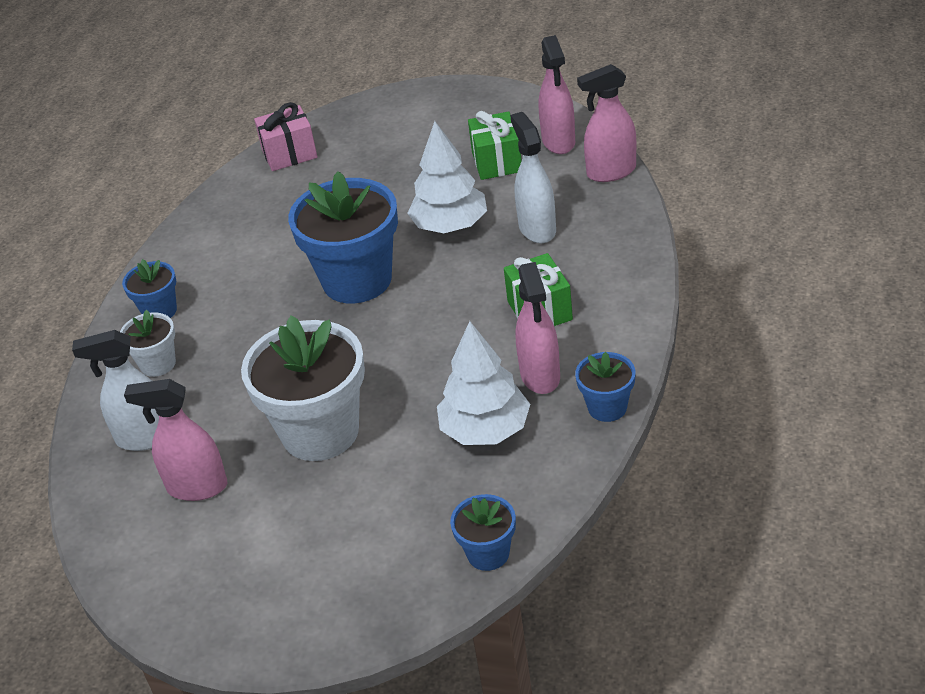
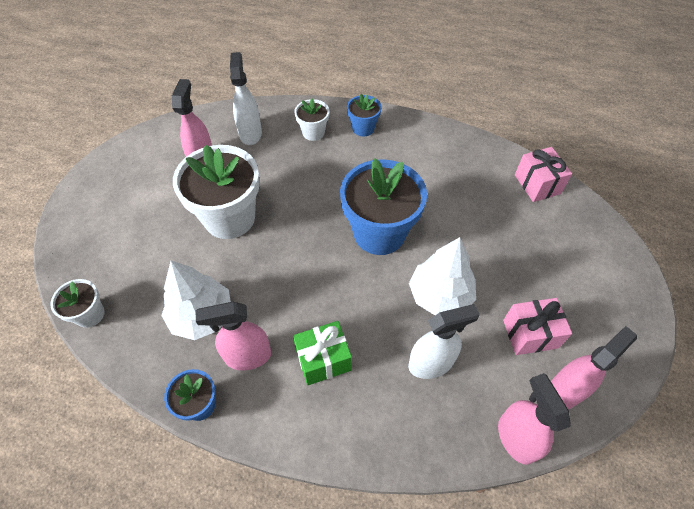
camera: 85 degrees right, 15 degrees up
blue flower pot [450,494,516,571] -> white flower pot [50,279,105,328]
green gift [468,111,522,180] -> pink gift [503,298,572,355]
pink spray bottle [539,35,575,154] -> pink spray bottle turned 150 degrees clockwise [551,326,637,409]

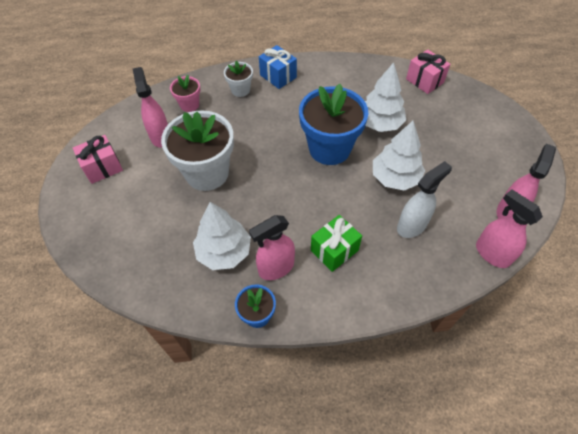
camera: 20 degrees left, 0 degrees up
white flower pot [50,279,105,328] -> none
white spray bottle [230,52,262,145] -> pink flower pot [170,75,201,112]
blue flower pot [347,94,382,136] -> blue gift [259,45,297,89]
pink gift [503,298,572,355] -> pink gift moved to [73,135,123,184]
none -> white tree [365,62,406,132]

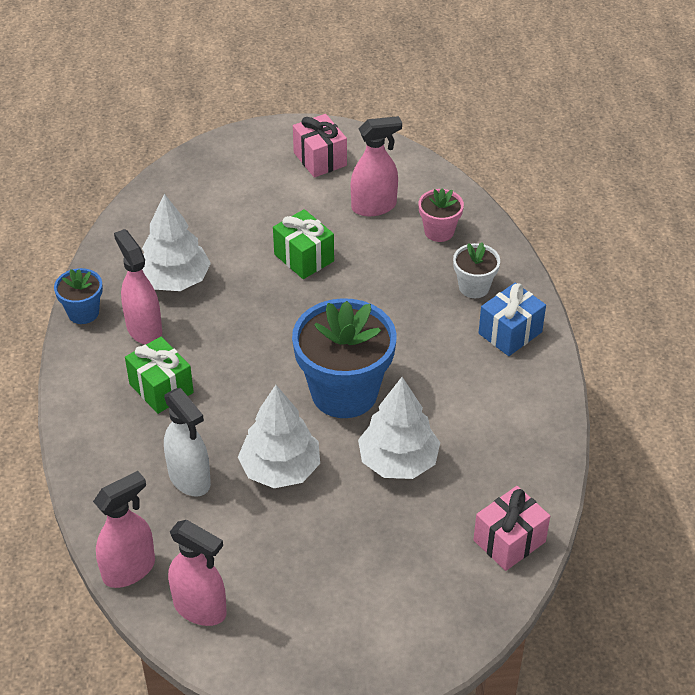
camera: 90 degrees right, 10 degrees down
white flower pot [161,110,234,191] -> green gift [273,209,334,279]

